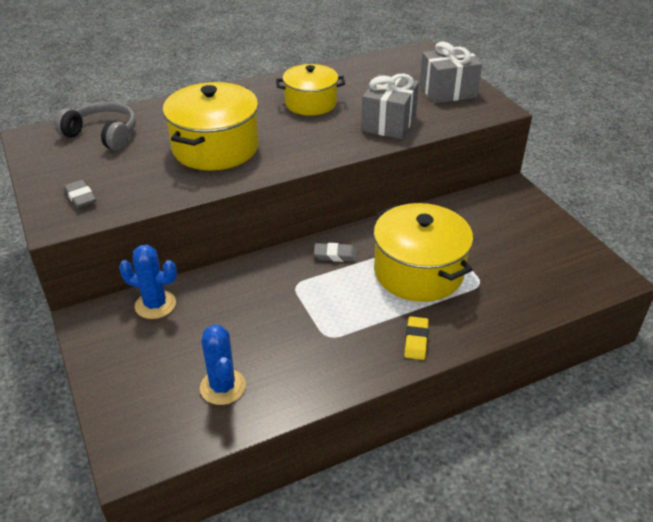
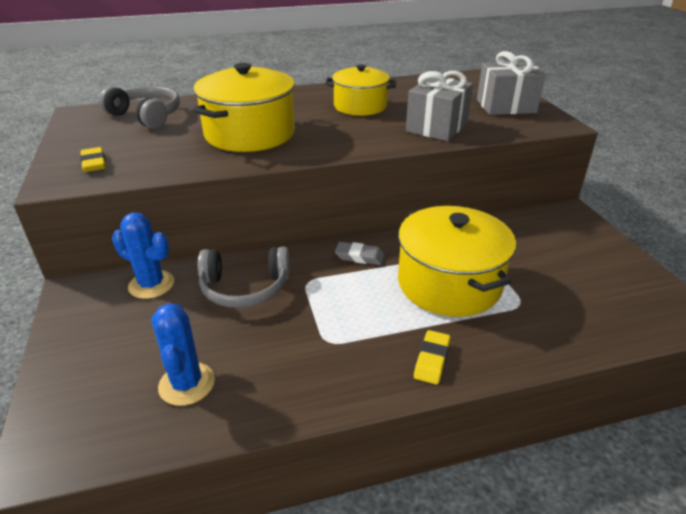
camera: 10 degrees right, 5 degrees down
grey eraser [64,180,96,208] -> yellow eraser [80,147,106,172]
none -> grey headphones [198,247,290,308]

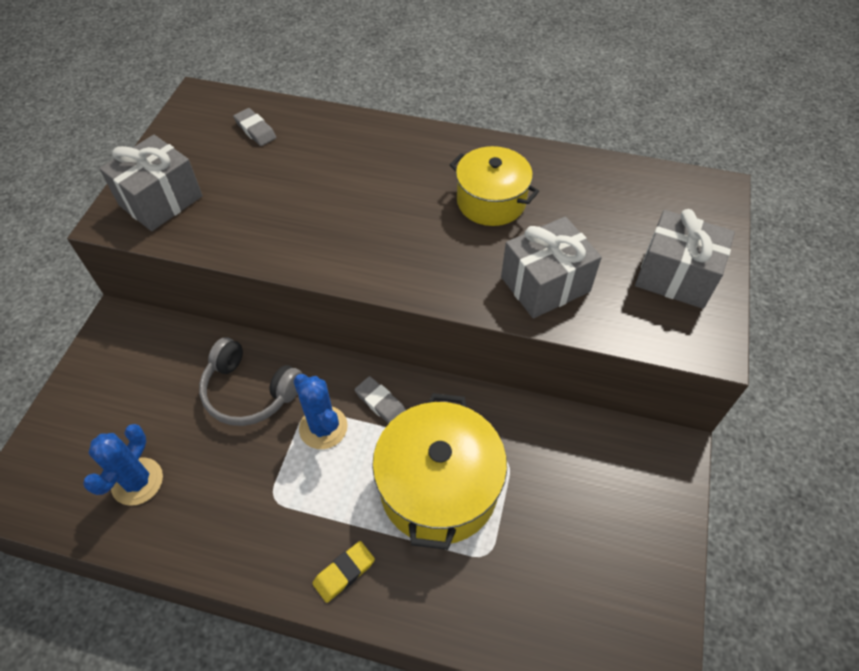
camera: 30 degrees right, 20 degrees up
yellow eraser [80,147,106,172] -> grey gift [100,135,203,231]
grey headphones [99,86,180,129] -> grey eraser [233,108,276,146]
blue cactus [112,213,174,299] -> blue cactus moved to [293,374,347,449]
yellow pot [193,63,295,152] -> none

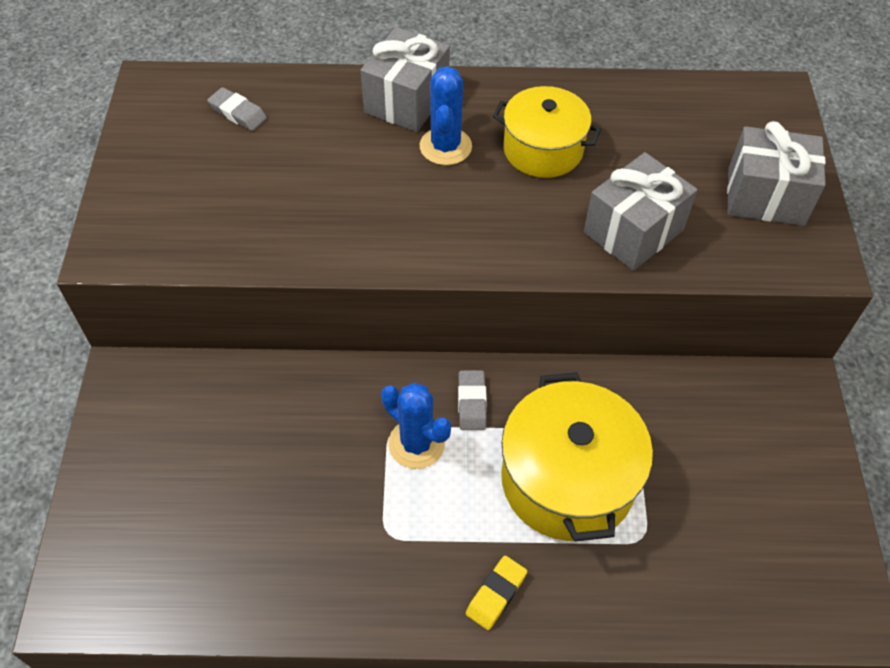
camera: 15 degrees left, 0 degrees up
blue cactus [83,424,163,506] -> blue cactus moved to [420,66,472,165]
grey gift [100,135,203,231] -> grey gift moved to [361,27,450,132]
grey headphones [199,338,303,426] -> none
grey eraser [355,376,406,424] -> grey eraser turned 60 degrees clockwise [458,370,487,430]

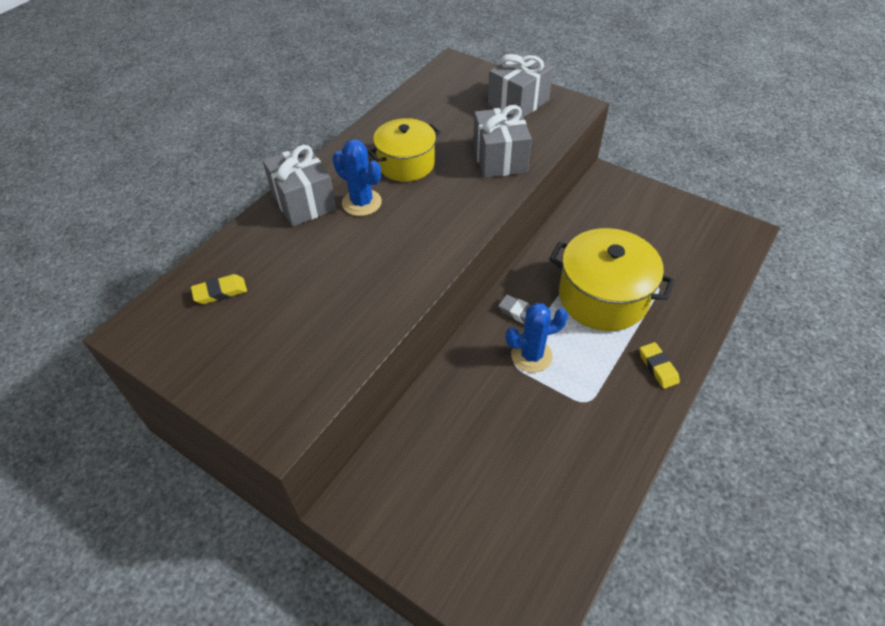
camera: 55 degrees left, 5 degrees down
grey eraser [207,87,267,131] -> yellow eraser [191,274,247,304]

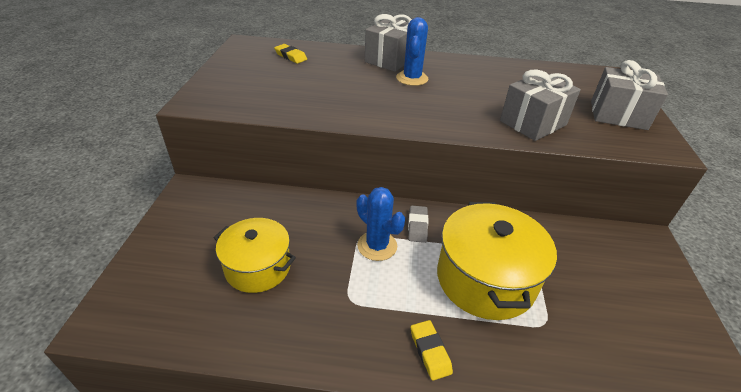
camera: 60 degrees right, 10 degrees down
yellow pot [368,118,441,182] -> yellow pot moved to [214,218,296,293]
yellow eraser [639,342,680,389] -> yellow eraser turned 60 degrees counterclockwise [411,320,453,381]

